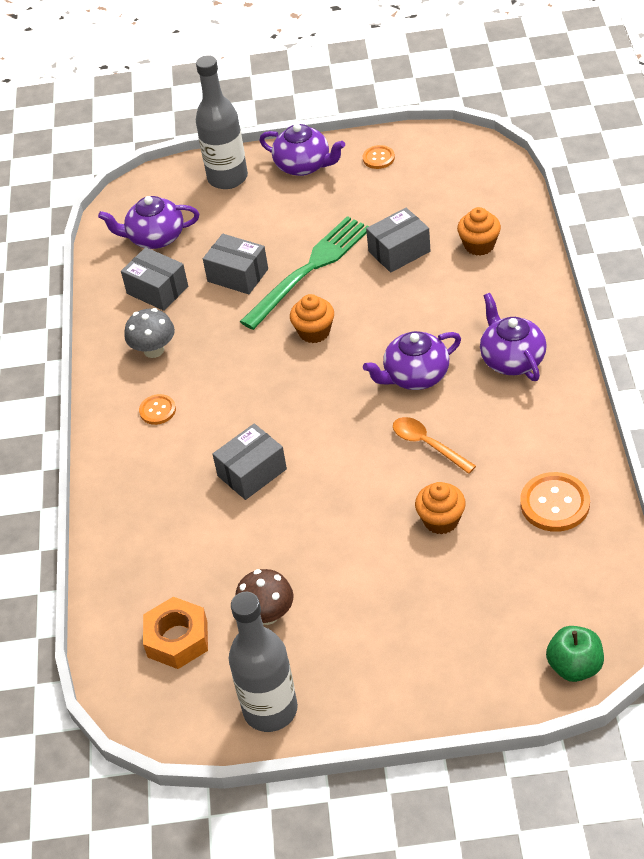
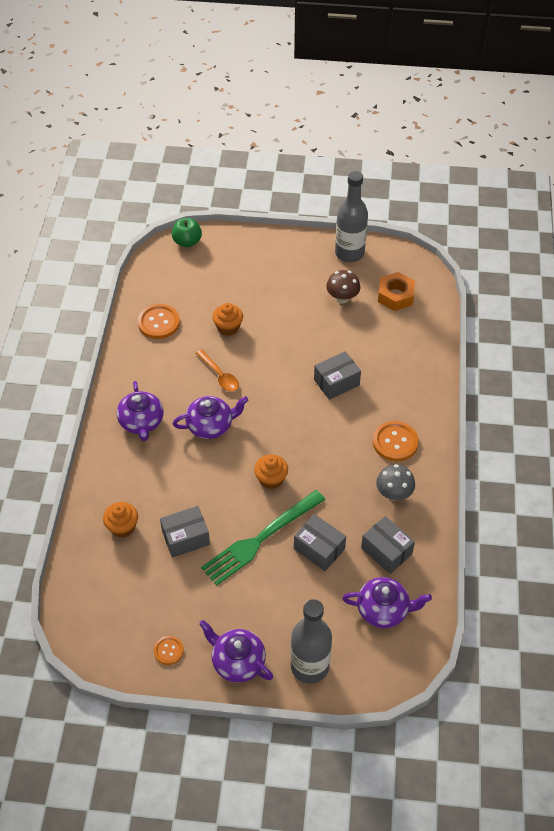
camera: 175 degrees left, 5 degrees up
orange button [139,394,176,425] -> orange button [373,421,419,461], size x1.73

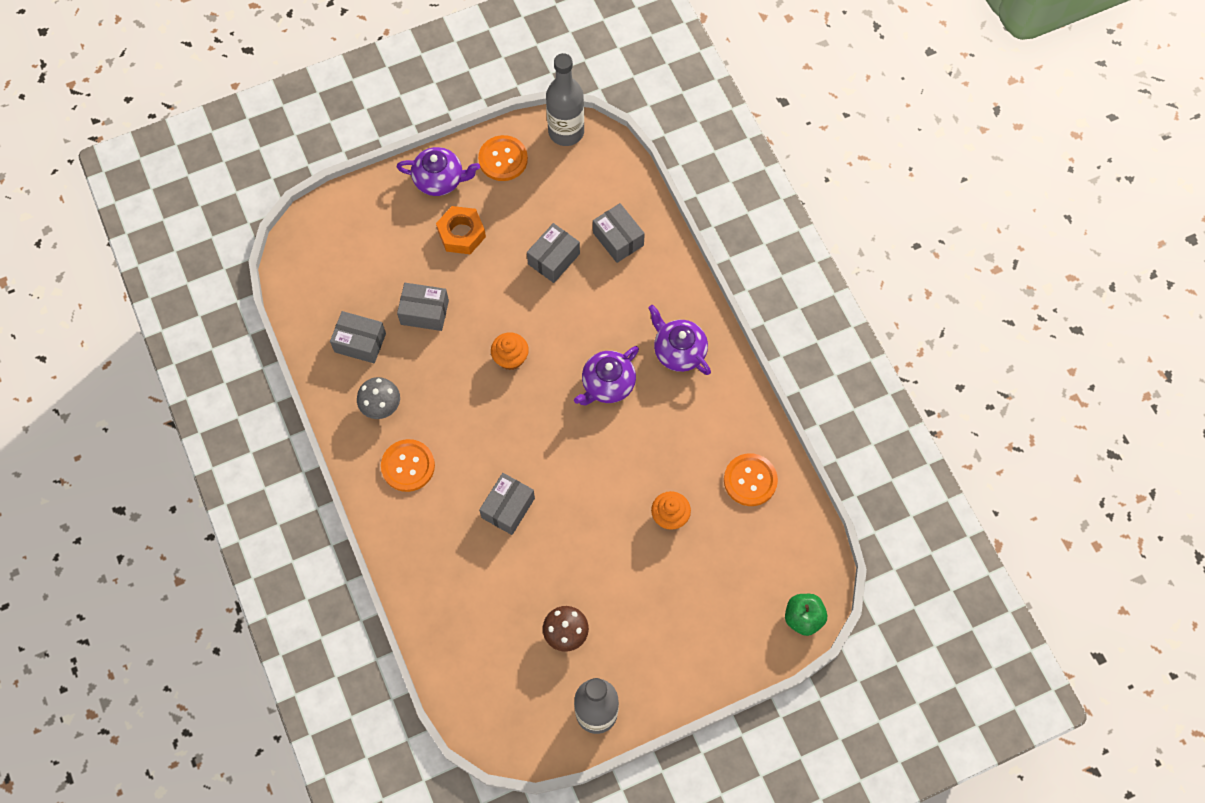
camera: 150 degrees right, 15 degrees up
orange cupcake [103,502,138,538] -> grey box [593,203,645,263]
orange button [154,636,184,665] -> orange button [478,135,528,181], size x1.73
orange spoon [196,349,239,391] -> none
green fork [201,490,325,586] -> none
grey bottle [291,599,332,684] -> grey bottle moved to [546,53,584,146]
purple teapot [342,577,432,628] -> none
orange nut [378,272,415,311] -> orange nut moved to [436,206,486,254]

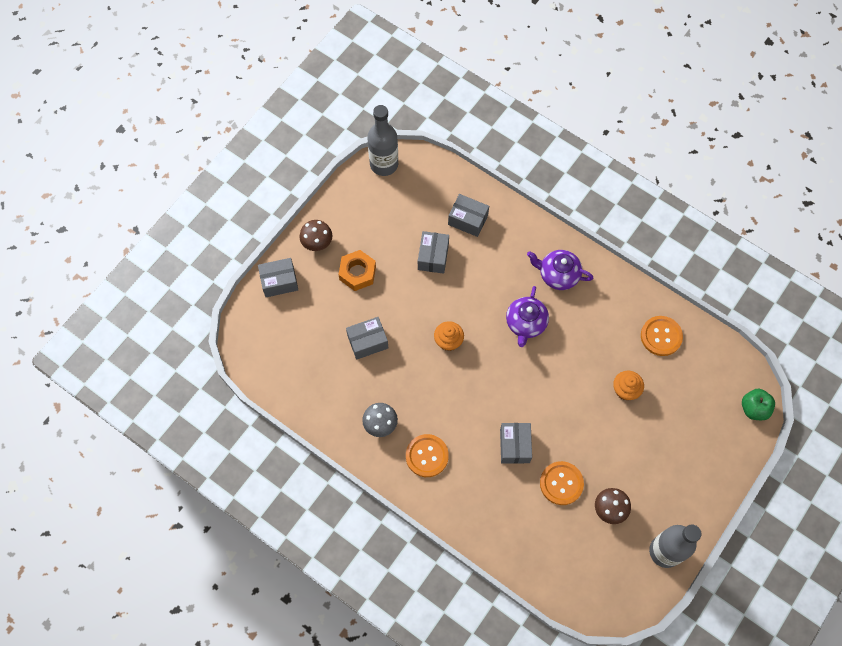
camera: 30 degrees left, 0 degrees up
grey box [330,311,386,363] -> grey box moved to [258,258,298,297]
purple teapot [397,147,480,196] -> brown mushroom [299,220,333,251]
orange button [478,135,528,181] -> orange button moved to [540,461,584,505]

